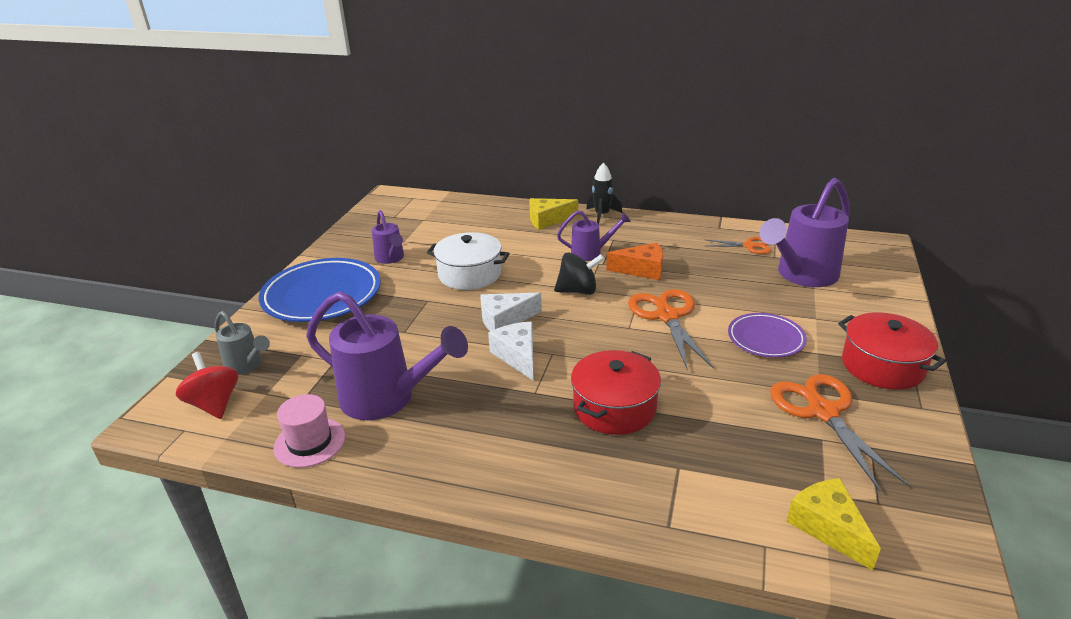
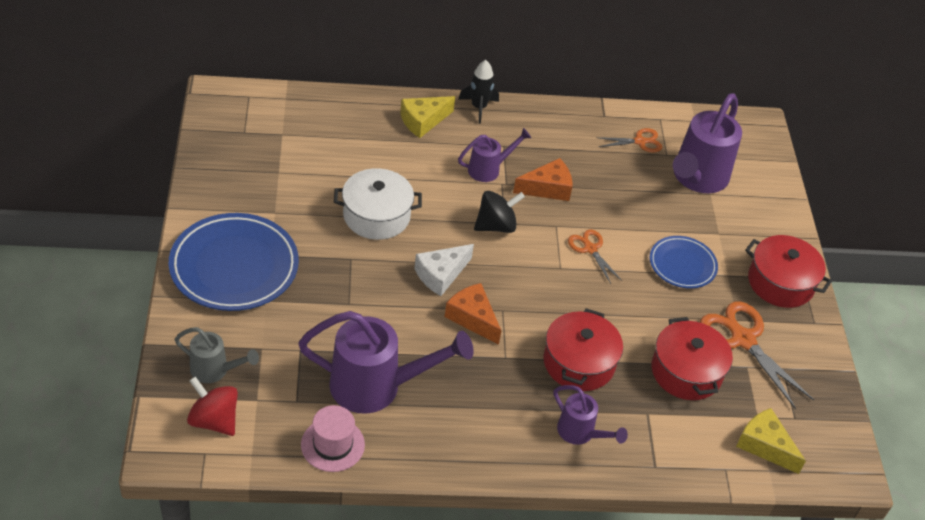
camera: 25 degrees left, 15 degrees up
purple watering can [372,210,404,264] -> purple watering can moved to [554,385,628,445]
white cheese [488,322,533,380] -> orange cheese [444,283,501,345]
orange scissors [628,289,713,369] -> orange scissors [568,229,622,284], size x0.56
purple plate [728,313,807,358] -> blue plate [650,236,718,289]
none -> red pot [651,317,733,400]

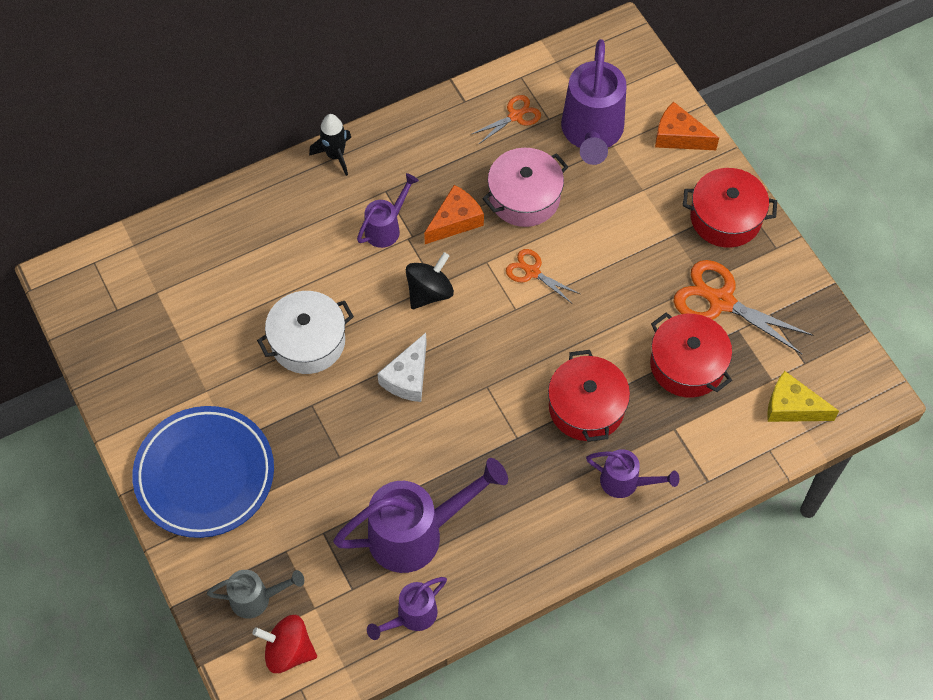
camera: 20 degrees left, 15 degrees up
pink hat [301,405,365,472] -> purple watering can [367,577,447,640]
yellow cheese [400,96,455,138] -> none
orange cheese [444,283,501,345] -> orange cheese moved to [655,102,719,150]
blue plate [650,236,718,289] -> none
none -> pink pot [482,148,568,227]

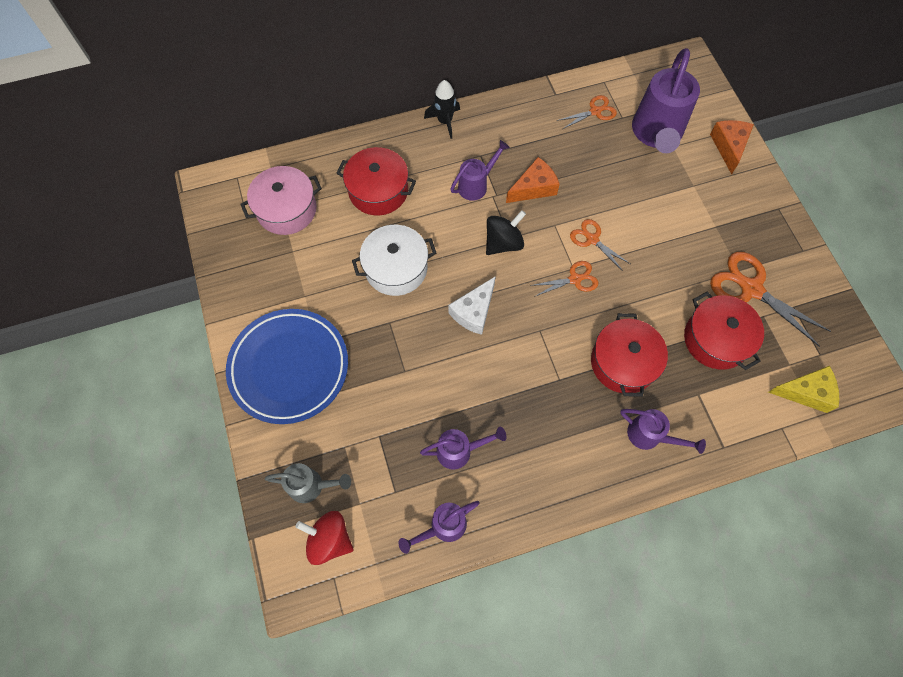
camera: 10 degrees right, 5 degrees up
purple watering can [333,458,508,573] -> purple watering can [420,427,506,469], size x0.54
pink pot [482,148,568,227] -> pink pot moved to [240,166,322,235]
orange cheese [655,102,719,150] -> orange cheese turned 60 degrees clockwise [710,120,754,174]
red pot [683,168,777,248] -> red pot moved to [337,147,416,215]
yellow cheese [767,371,839,422] -> yellow cheese turned 150 degrees clockwise [768,366,839,413]
none -> orange scissors [530,261,598,297]

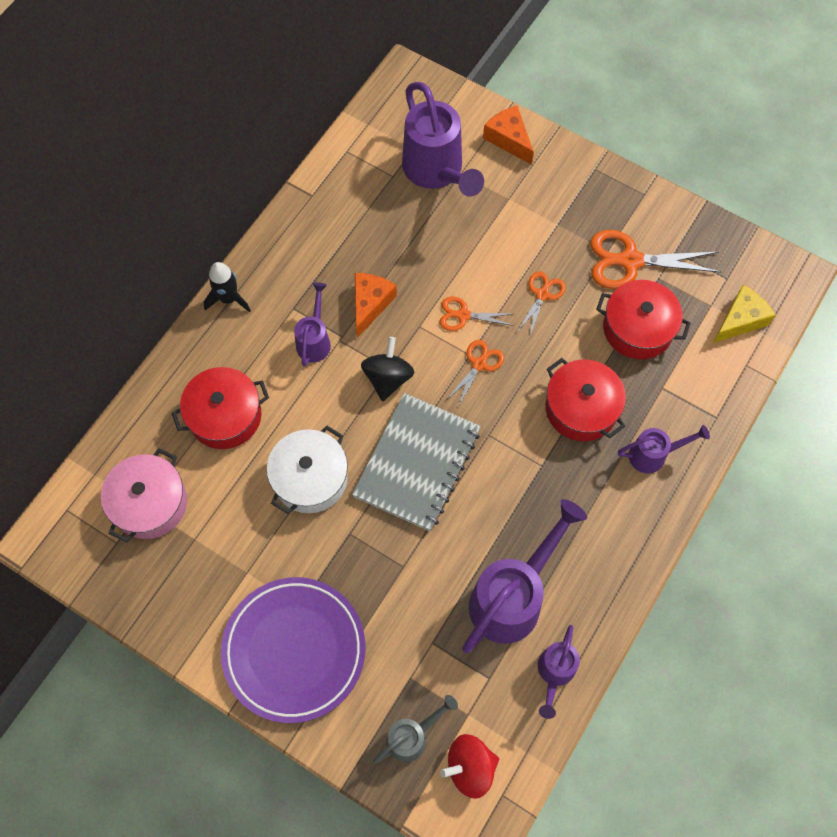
camera: 40 degrees left, 0 degrees up
blue plate [226,309,348,424] -> purple plate [221,577,365,723]
purple watering can [420,427,506,469] -> purple watering can [462,499,587,653], size x1.87
white cheese [449,276,496,335] -> grey notebook [352,393,481,531]
orange scissors [557,95,617,129] -> orange scissors moved to [517,271,566,338]

